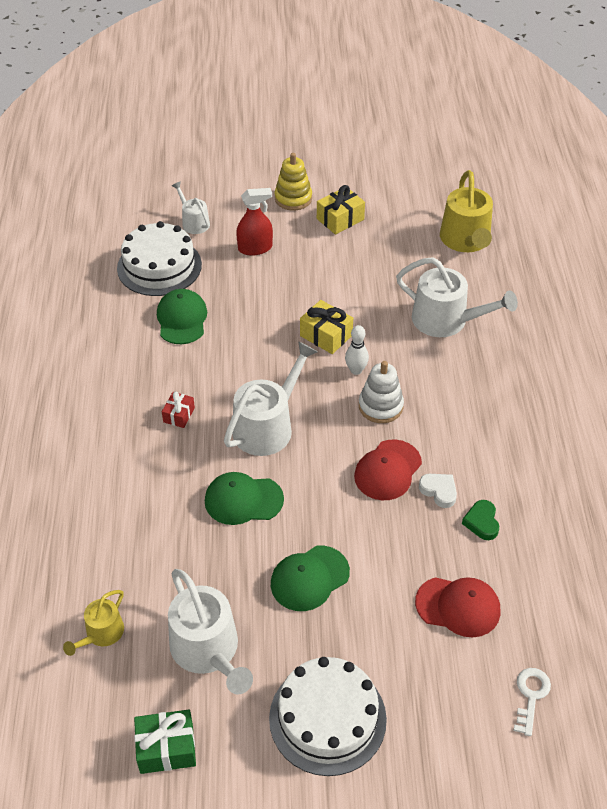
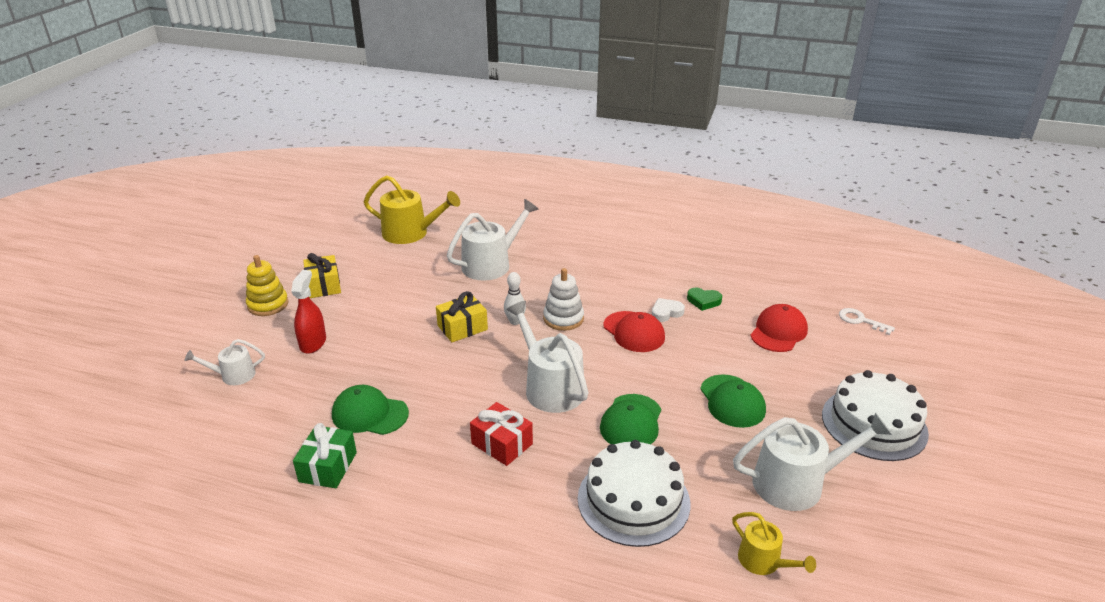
camera: 70 degrees left, 15 degrees down
white cake [117,221,202,296] -> white cake moved to [578,440,690,547]
green gift [134,710,196,774] -> green gift moved to [293,423,357,488]
red gift [162,391,195,428] -> red gift [470,402,533,466], size x1.59

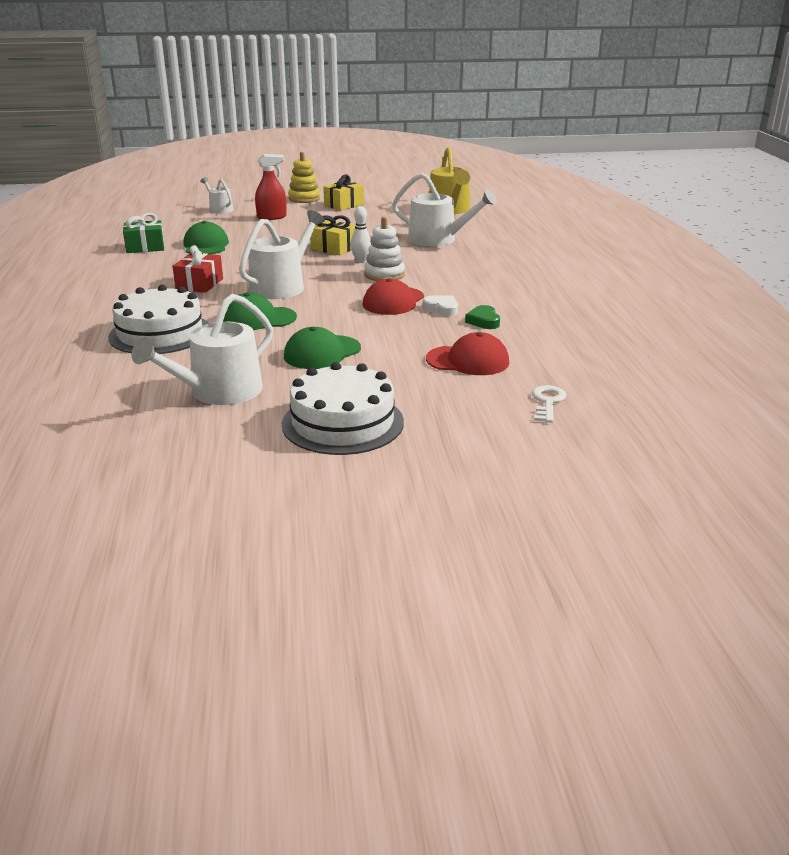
camera: 65 degrees right, 5 degrees down
yellow watering can [732,512,816,575] -> none
white watering can [733,413,892,511] -> white watering can turned 75 degrees clockwise [132,294,273,405]

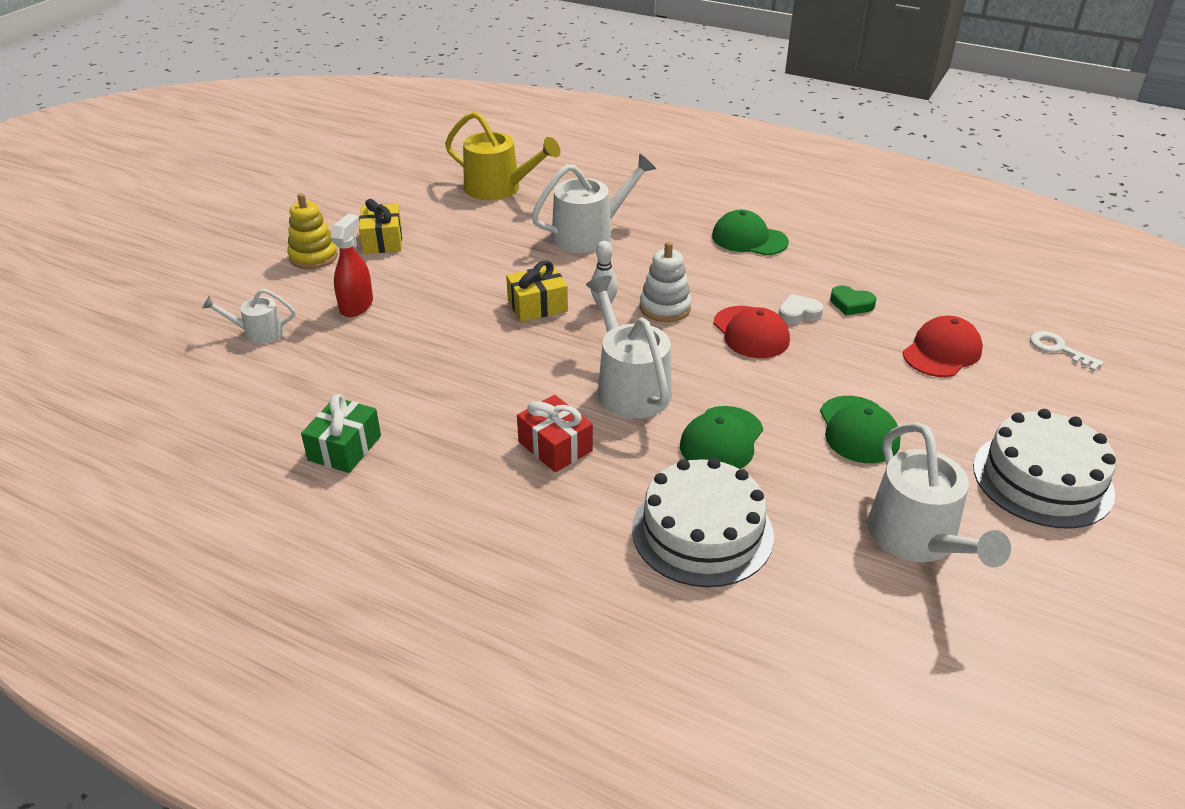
camera: 55 degrees left, 10 degrees up
green cap [183,221,229,254] -> green cap moved to [712,210,789,255]

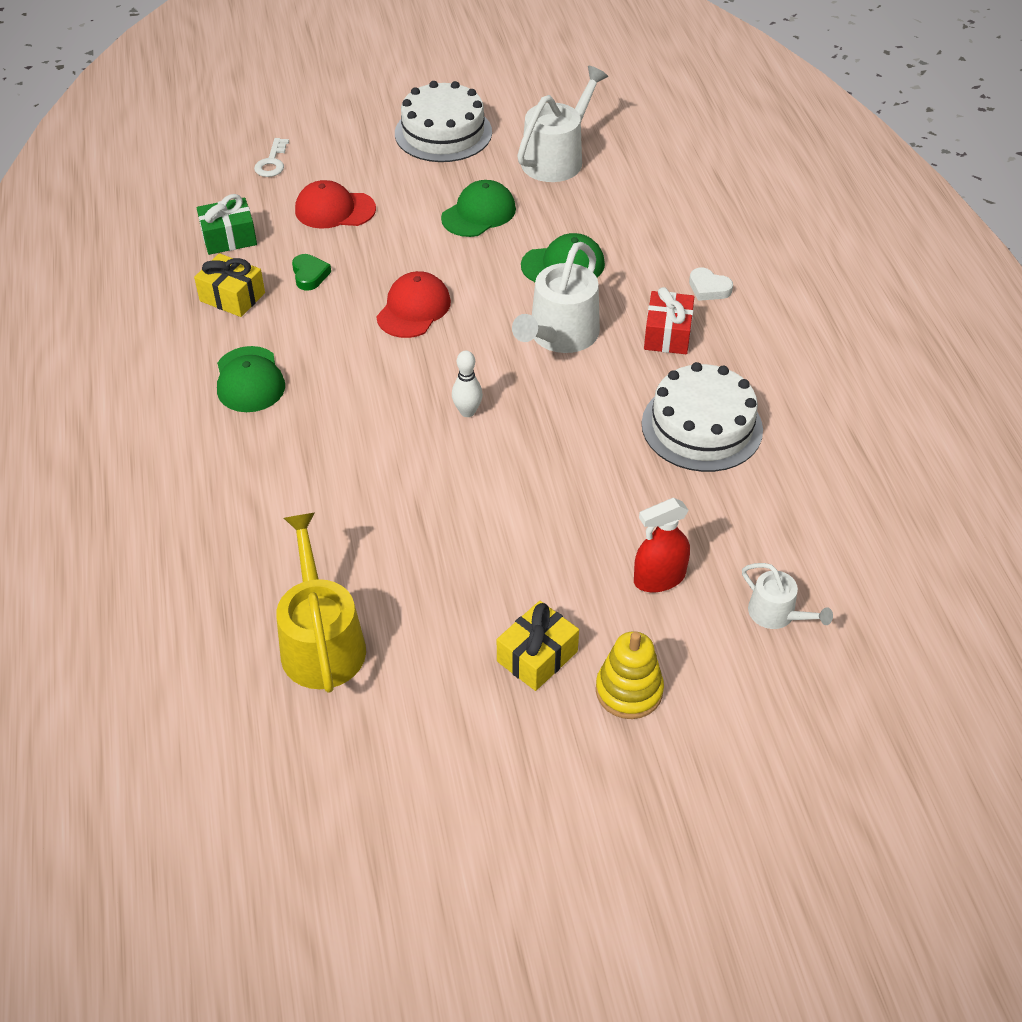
camera: 130 degrees left, 10 degrees up
green gift [301,394,381,473] -> green gift moved to [197,194,257,255]
yellow gift [506,260,568,322] -> yellow gift moved to [194,253,265,317]
white watering can [531,154,656,253] -> none
white cake [632,458,774,587] -> white cake moved to [642,362,763,472]
white stacking toy [640,242,692,322] -> none
white heart [778,294,823,324] -> white heart moved to [689,268,733,301]

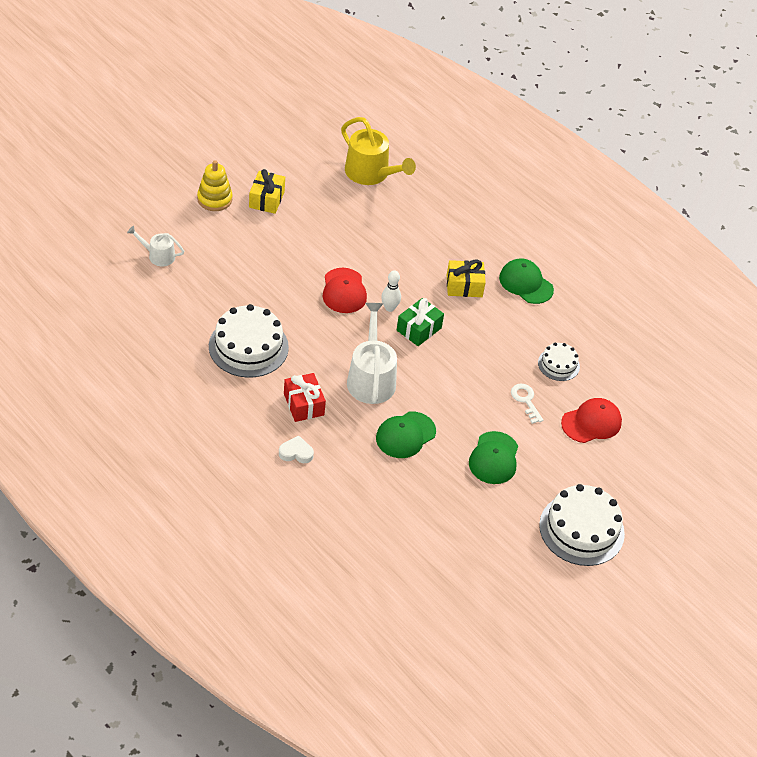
camera: 145 degrees right, 0 degrees up
yellow gift [194,253,265,317] -> yellow gift moved to [447,259,486,297]
green gift [197,194,257,255] -> green gift moved to [397,298,444,346]
white key [254,138,289,177] -> white key moved to [511,384,543,424]
green heart [292,254,331,291] -> white cake [538,343,580,381]
red cap [376,271,451,338] -> red cap moved to [323,268,367,313]
white watering can [517,66,608,182] -> none
red spray bottle [634,498,690,592] -> none

